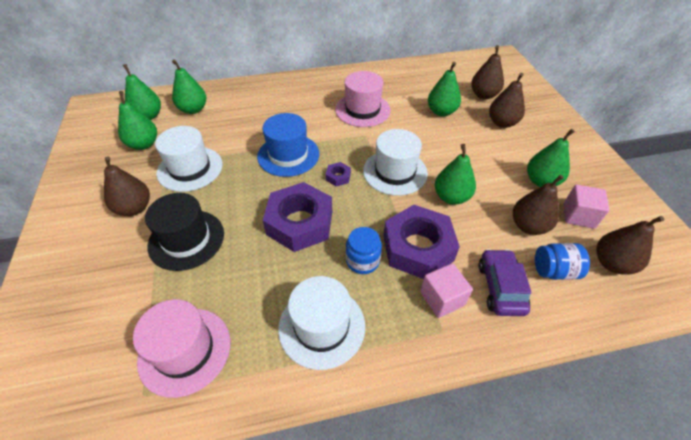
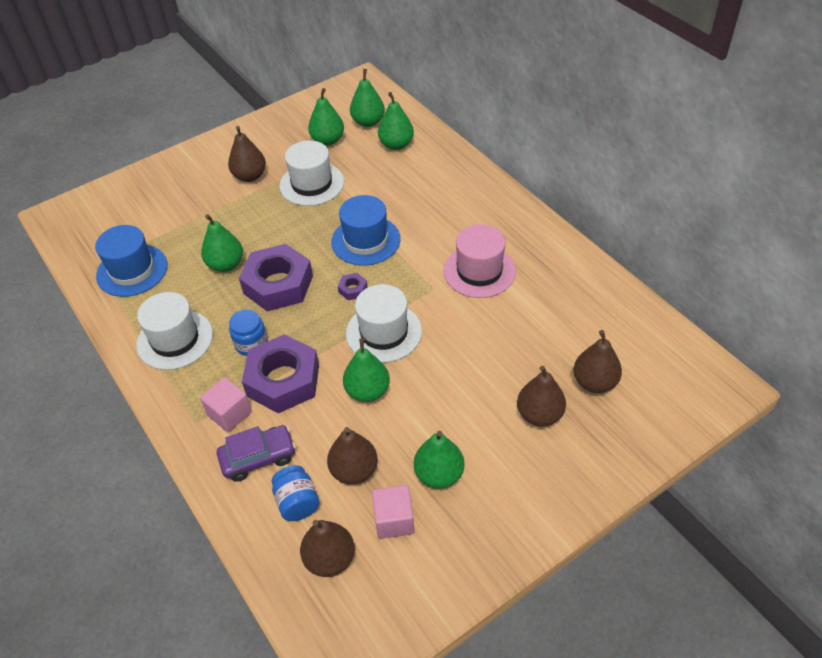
camera: 70 degrees right, 0 degrees up
pink hat [133,299,230,398] -> blue hat [95,225,167,297]
black hat [145,193,224,271] -> none
green pear [428,62,461,117] -> green pear moved to [201,214,243,272]

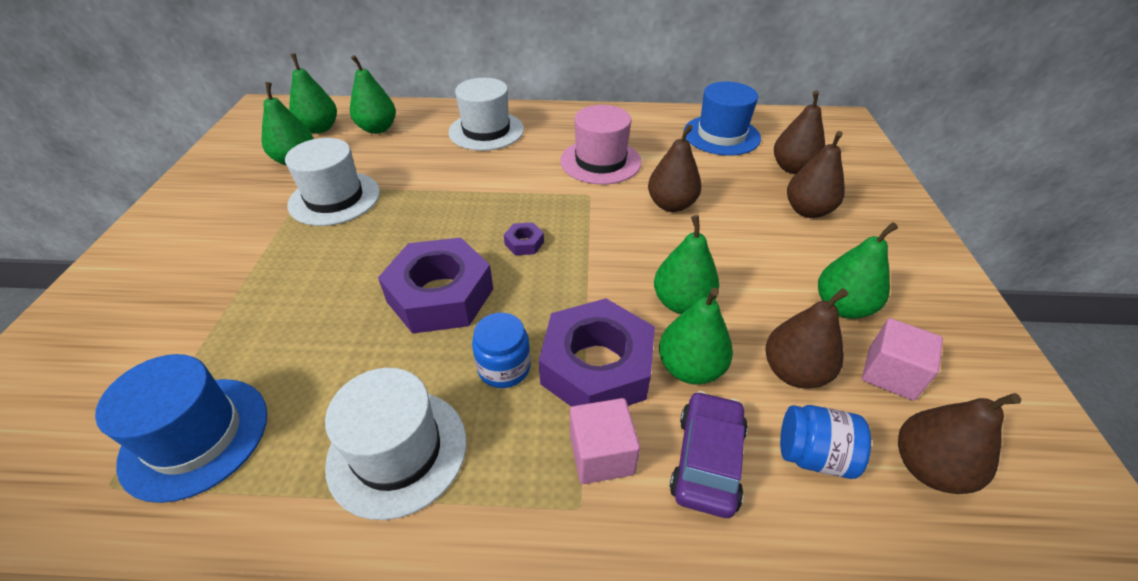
camera: 55 degrees left, 5 degrees down
green pear [201,214,243,272] -> green pear moved to [659,287,733,384]
brown pear [228,126,266,182] -> brown pear moved to [648,125,702,212]
blue hat [331,195,401,266] -> blue hat moved to [683,82,761,156]
white hat [346,284,422,363] -> white hat moved to [448,78,524,151]

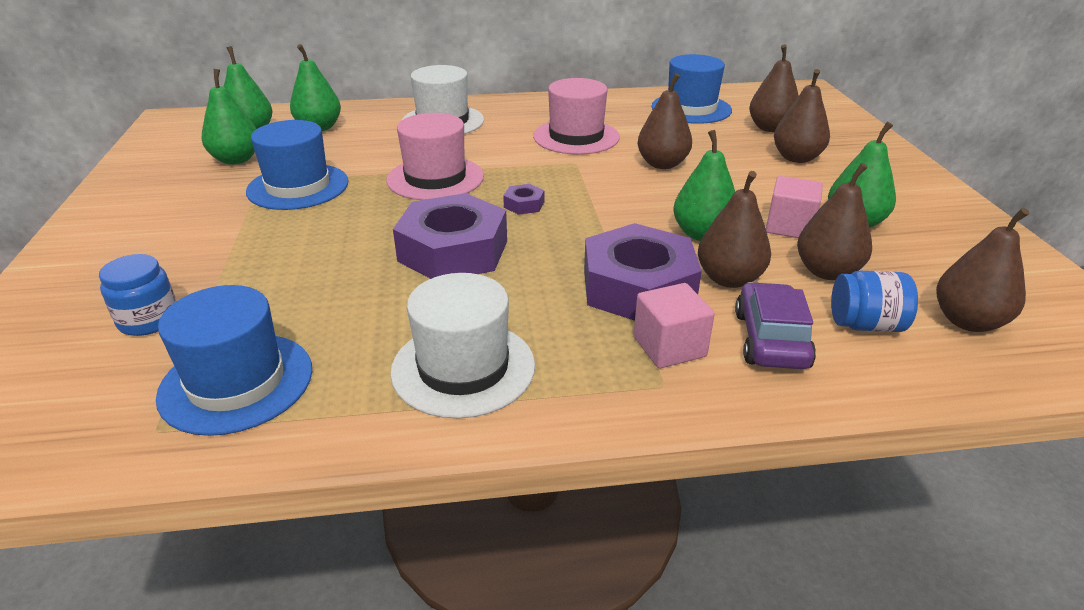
camera: 10 degrees left, 10 degrees down
white hat [285,138,380,226] -> blue hat [246,120,349,210]
blue jar [472,313,531,388] -> blue jar moved to [99,254,176,336]
green pear [659,287,733,384] -> brown pear [698,171,771,288]
pink cube [862,318,943,401] -> pink cube moved to [766,176,823,238]
none -> pink hat [387,113,484,200]

